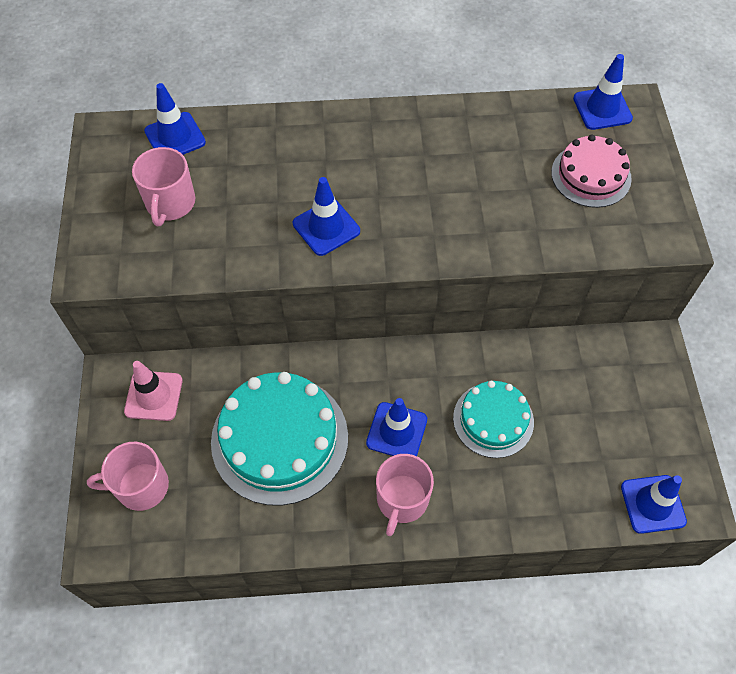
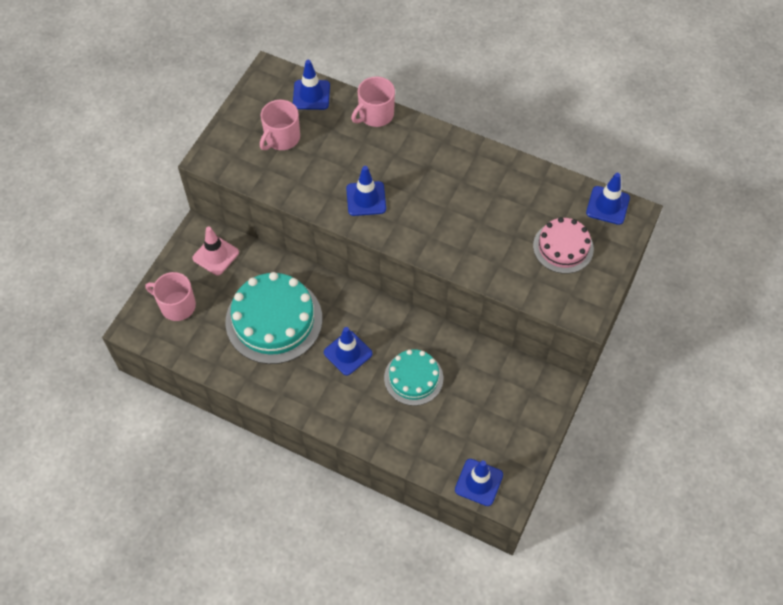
camera: 30 degrees right, 0 degrees up
pink mug [376,454,434,536] -> pink mug moved to [351,76,395,127]

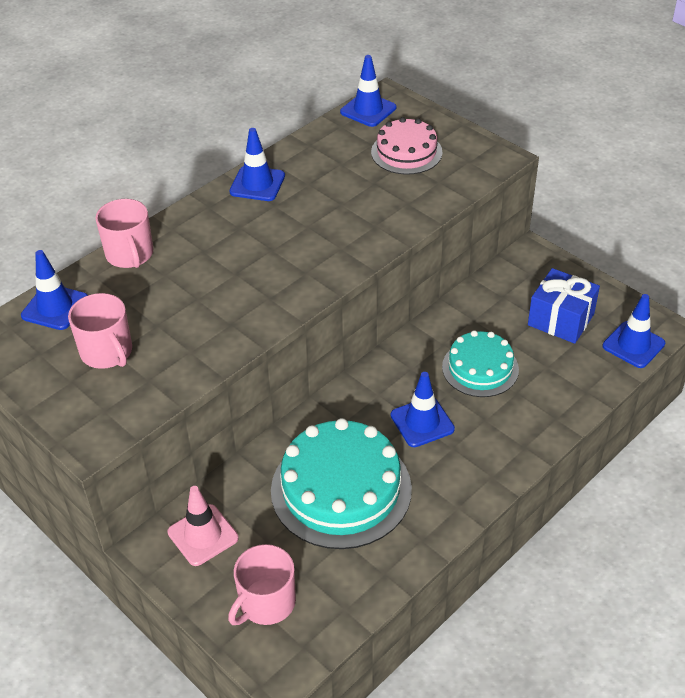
camera: 70 degrees left, 15 degrees down
blue traffic cone [346,166,386,216] -> blue traffic cone moved to [230,128,285,201]
none -> blue gift [528,268,600,344]

